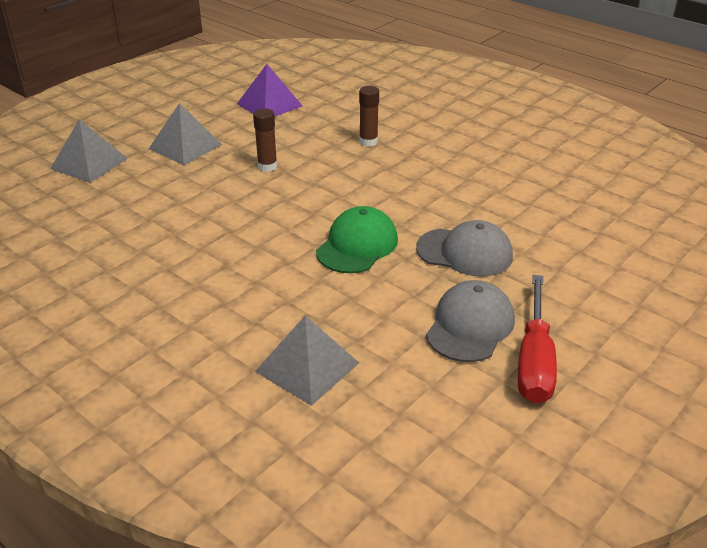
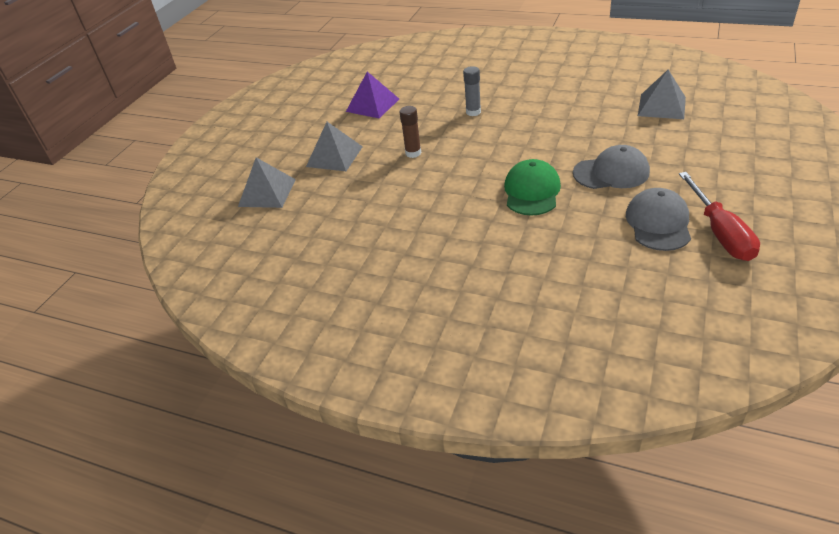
camera: 15 degrees left, 5 degrees up
grey pyramid [255,315,359,406] -> grey pyramid moved to [638,70,686,119]
brown glue stick [359,86,379,146] -> grey glue stick [463,66,481,116]

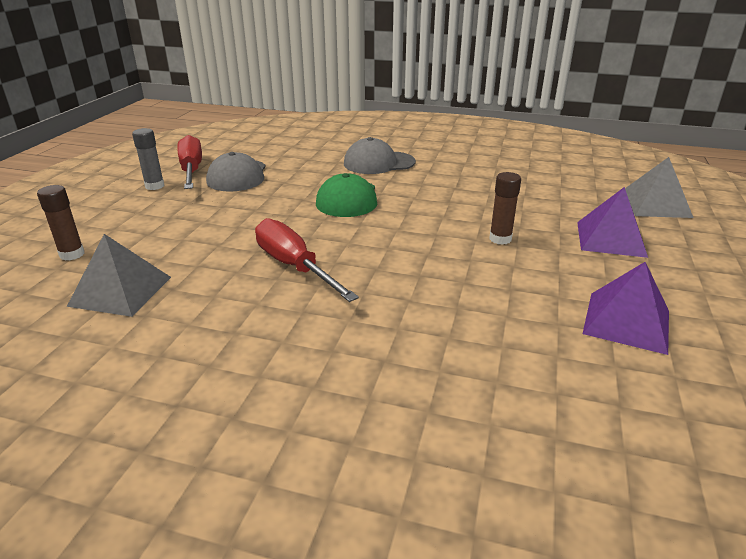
camera: 170 degrees right, 10 degrees down
grey pyramid [306,122,363,171] -> purple pyramid [577,187,648,258]
grey glue stick [463,66,481,116] -> grey glue stick moved to [132,128,165,190]
grey cap [573,145,650,189] -> grey cap moved to [344,137,416,174]
none -> brown glue stick [37,185,84,261]
none -> red screwdriver [255,218,359,302]

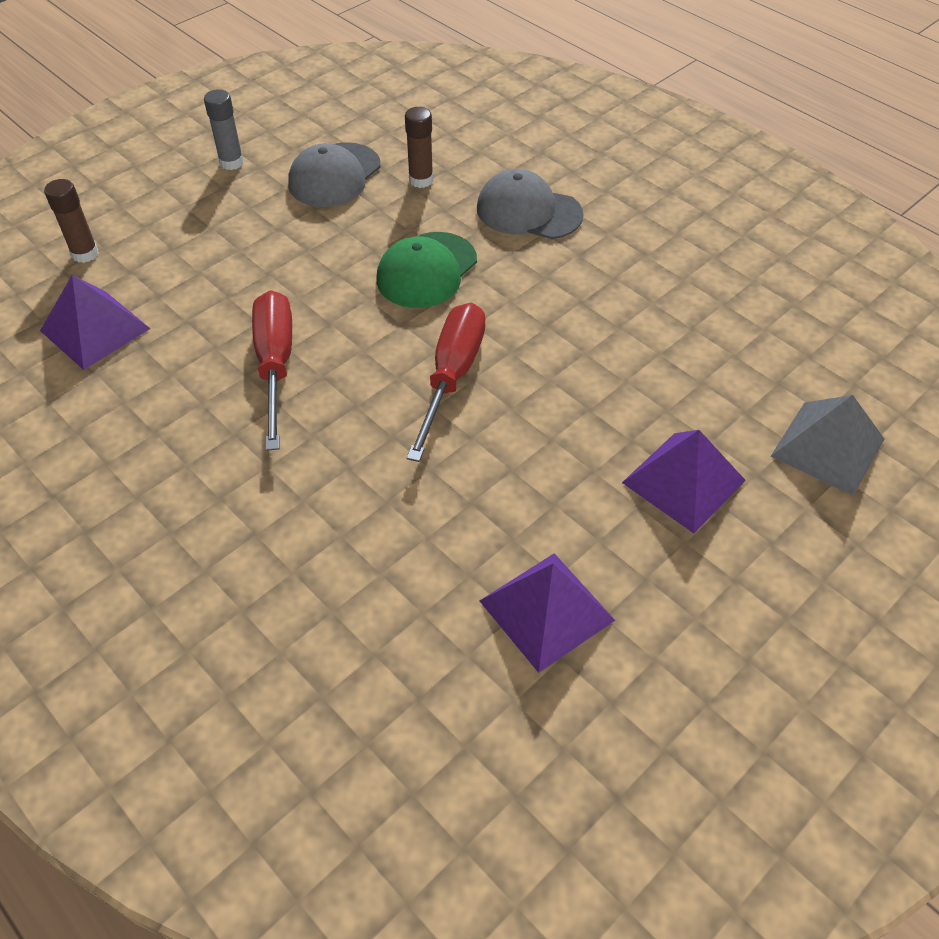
camera: 30 degrees right, 20 degrees up
grey pyramid [67,234,171,317] -> purple pyramid [40,275,151,370]
red screwdriver [177,135,202,189] -> red screwdriver moved to [406,303,485,462]
brown glue stick [489,172,521,245] -> brown glue stick moved to [405,107,433,188]

